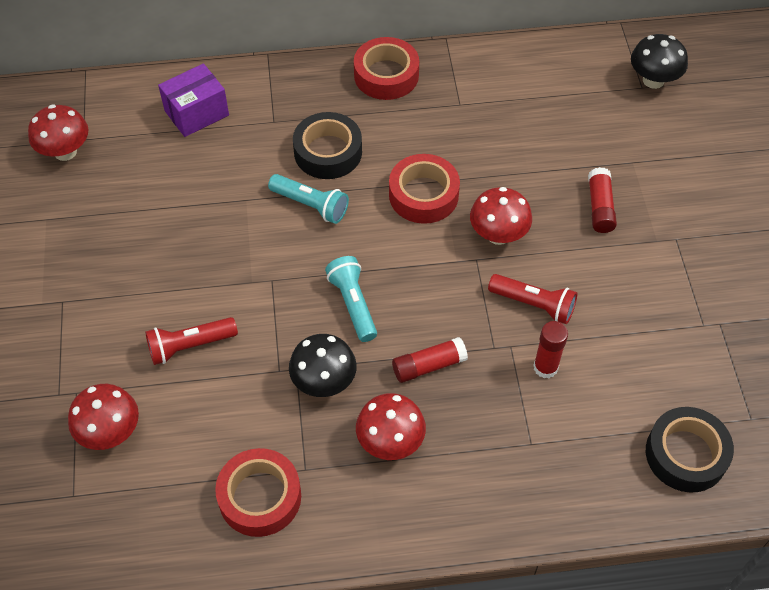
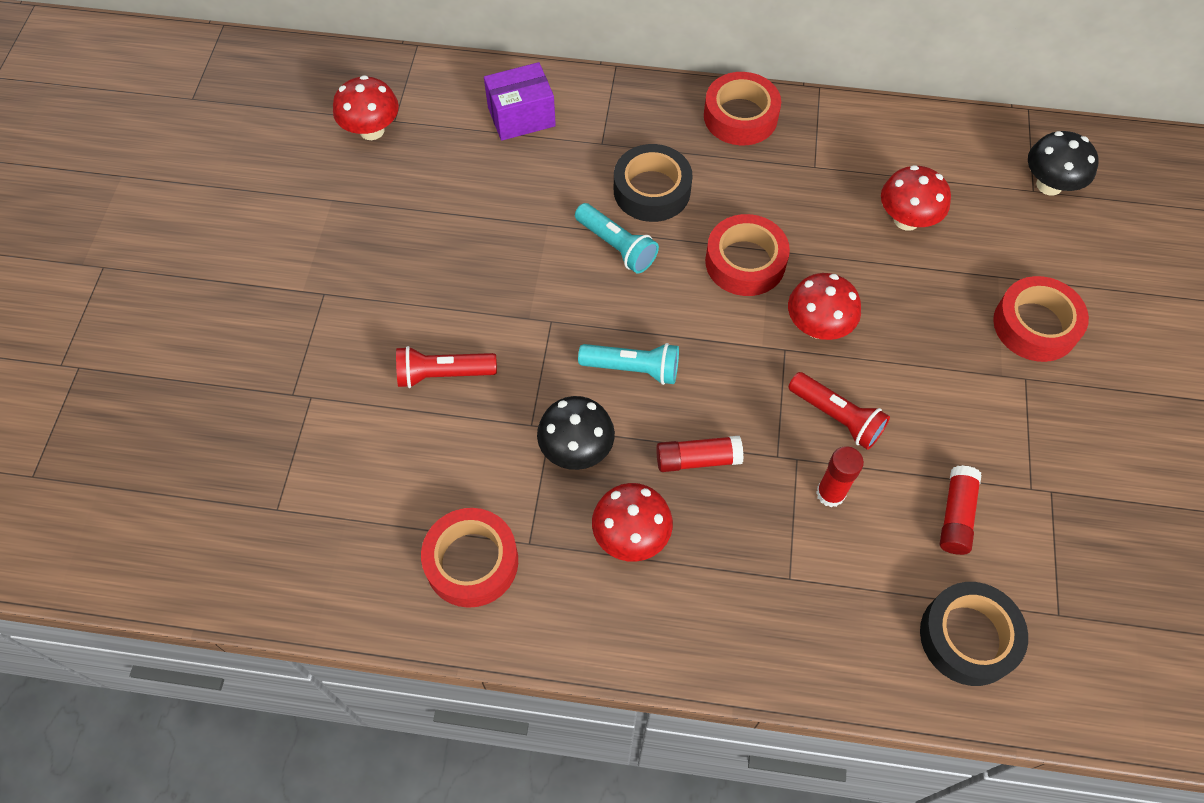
camera: 15 degrees right, 5 degrees up
red mushroom [68,384,139,450] -> red mushroom moved to [881,165,951,231]
turquoise flashlight [325,256,377,342] -> turquoise flashlight turned 105 degrees clockwise [578,343,679,385]
red glue stick [588,167,617,233] -> red glue stick moved to [940,465,981,555]
none -> red tape [993,276,1089,362]

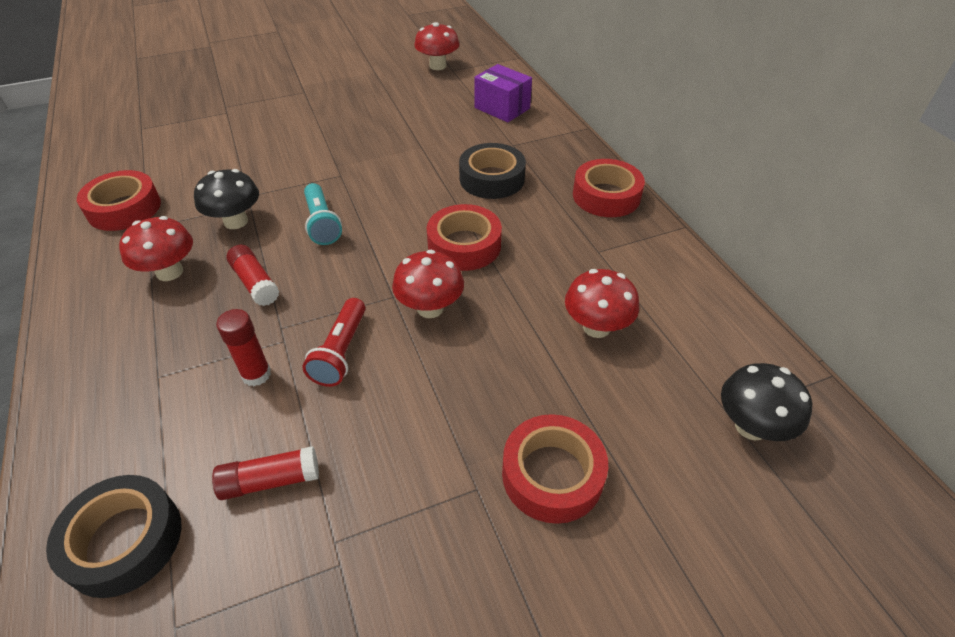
camera: 60 degrees right, 15 degrees down
red flashlight [396,346,497,388] -> none
turquoise flashlight [575,203,659,273] -> none

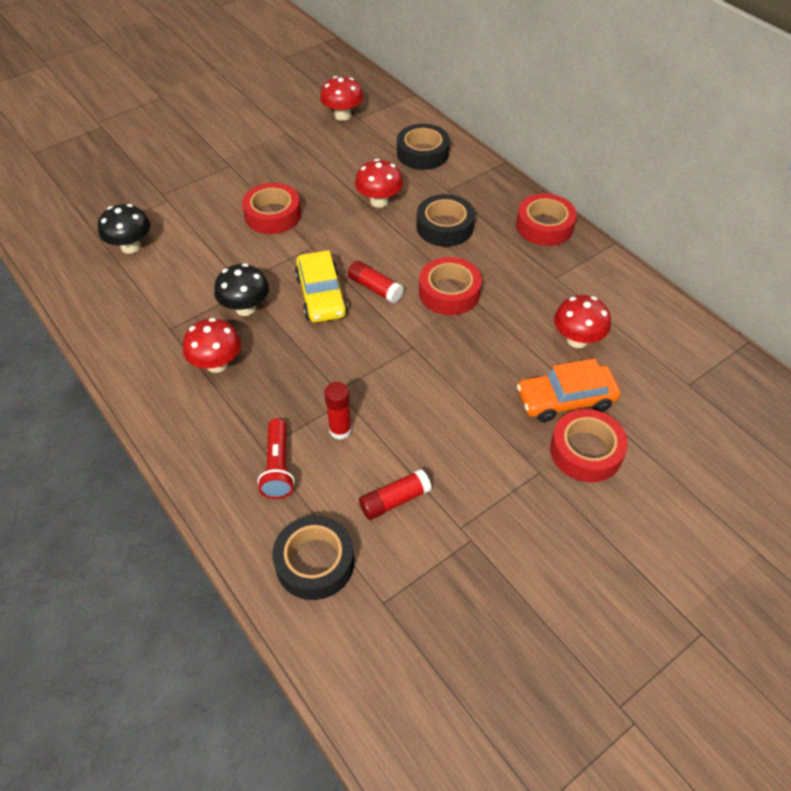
camera: 15 degrees left, 5 degrees up
red tape [77,170,161,231] -> red tape moved to [242,183,301,234]
red glue stick [226,245,279,306] -> red glue stick moved to [348,260,404,303]
red flashlight [302,298,365,387] -> red flashlight moved to [258,419,295,499]
turquoise flashlight [304,183,342,245] -> yellow car [295,250,348,323]
red mushroom [392,250,464,318] -> red mushroom moved to [355,159,403,208]
purple box [474,64,532,122] -> black tape [397,124,450,170]
black mushroom [721,363,812,441] -> black mushroom moved to [98,204,150,254]
none -> orange car [517,358,621,422]

